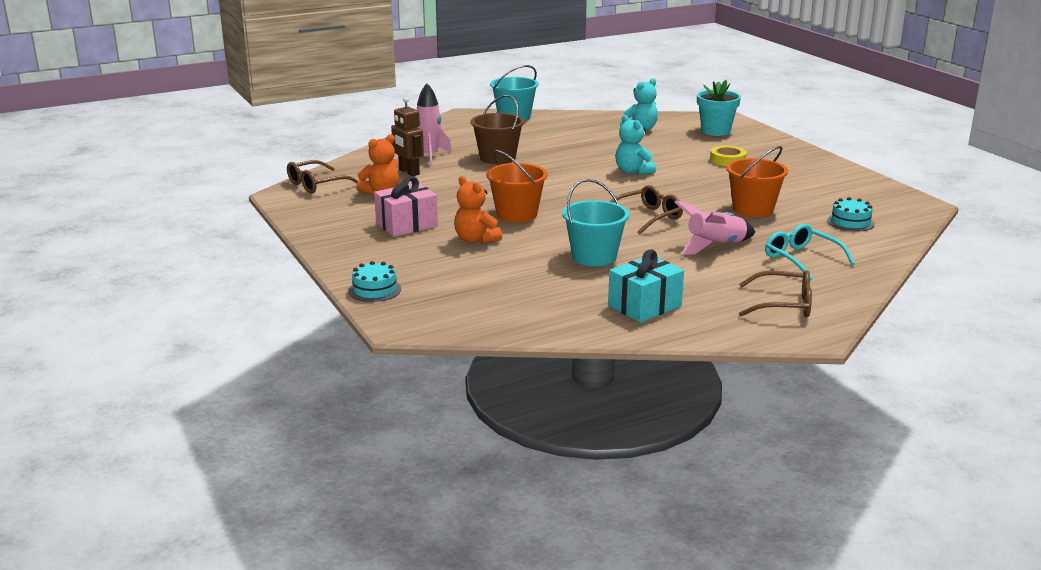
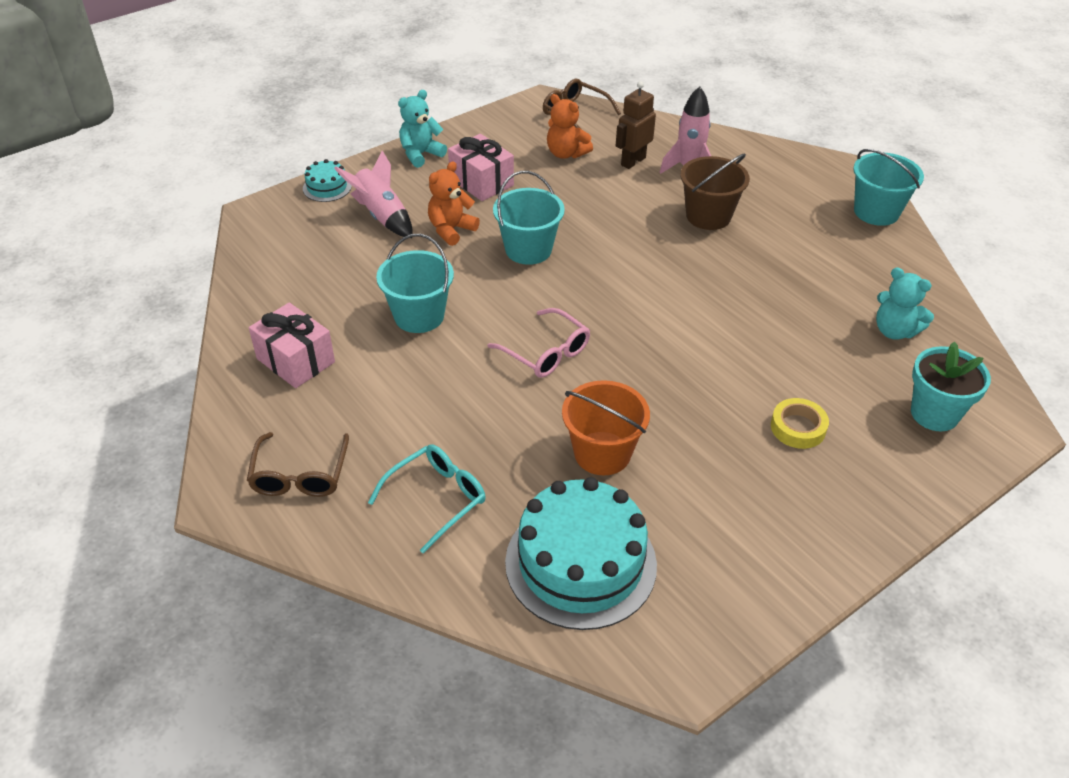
camera: 80 degrees right, 20 degrees up
orange bucket [486,150,548,223] -> turquoise bucket [493,171,565,265]
turquoise gift [608,250,684,323] -> pink gift [249,303,335,388]
brown glasses [610,185,683,235] -> pink glasses [487,308,590,378]
turquoise teddy bear [615,115,656,175] -> turquoise teddy bear moved to [398,90,447,168]
pink rocket [675,200,755,255] -> pink rocket moved to [334,151,412,238]
turquoise cake [827,197,875,231] -> turquoise cake [505,477,657,630], size x2.18

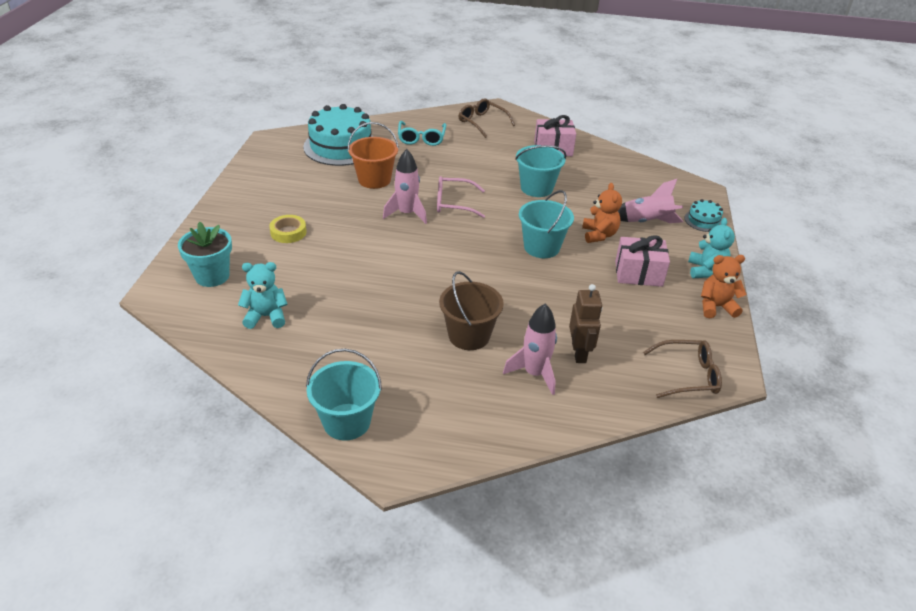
camera: 135 degrees right, 5 degrees down
orange teddy bear [547,94,593,159] -> orange teddy bear moved to [701,255,747,318]
none -> pink rocket [383,149,427,224]

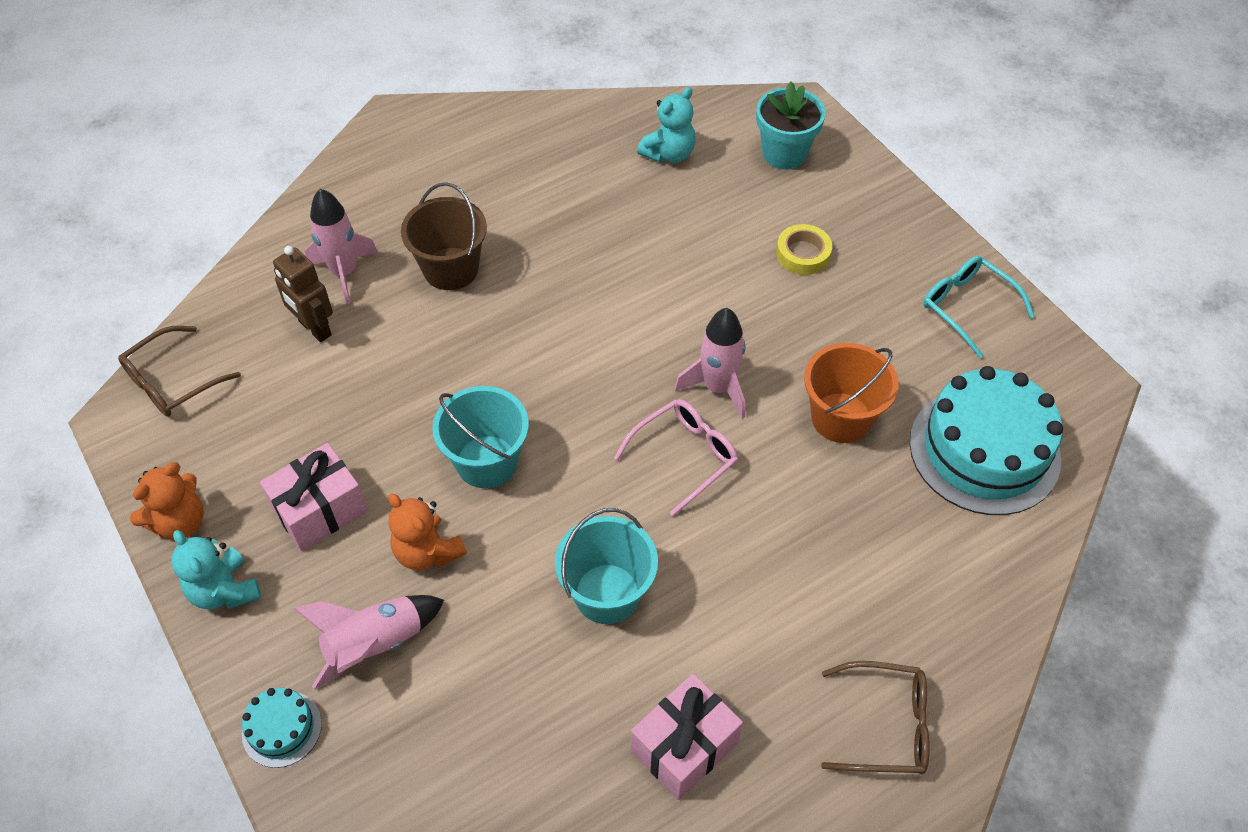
camera: 140 degrees right, 15 degrees up
turquoise bucket [306,349,382,441] -> none
turquoise glasses [398,121,446,146] -> turquoise glasses moved to [923,256,1035,358]

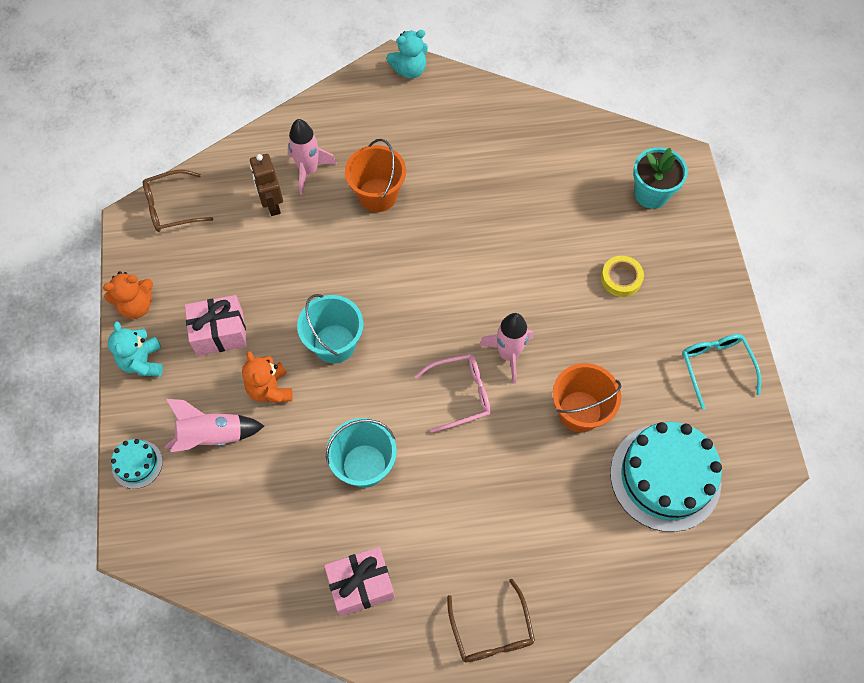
camera: 25 degrees right, 10 degrees up
brown bucket [401,182,487,290] -> orange bucket [345,139,406,212]
turquoise teddy bear [637,87,696,163] -> turquoise teddy bear moved to [387,30,428,79]
brown glasses [821,661,930,774] -> brown glasses turned 45 degrees clockwise [447,579,535,662]

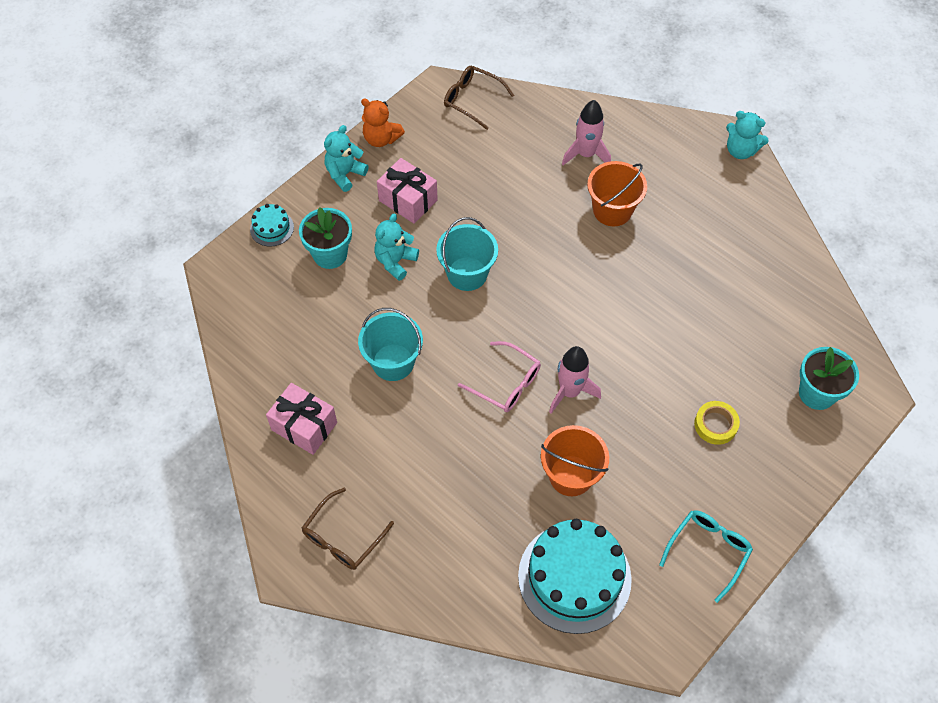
camera: 50 degrees right, 5 degrees down
pink rocket [164,399,264,452] -> turquoise flower pot [299,207,352,269]
orange teddy bear [242,351,293,403] -> turquoise teddy bear [374,213,419,281]
brown robot [250,154,283,216] -> none

